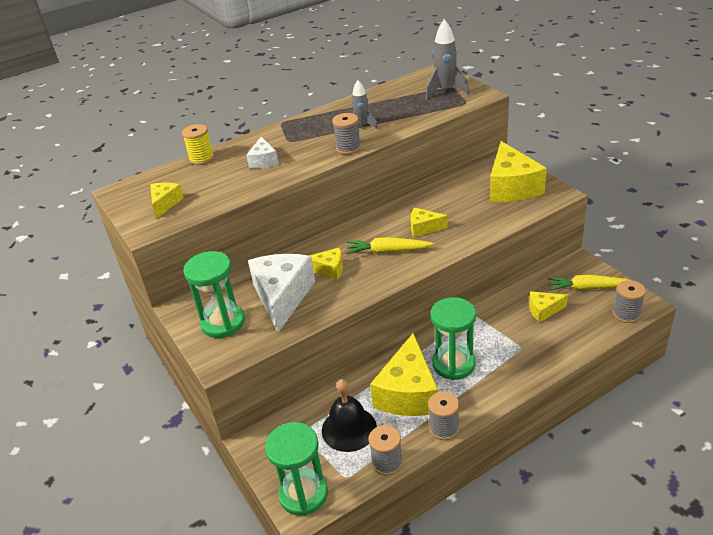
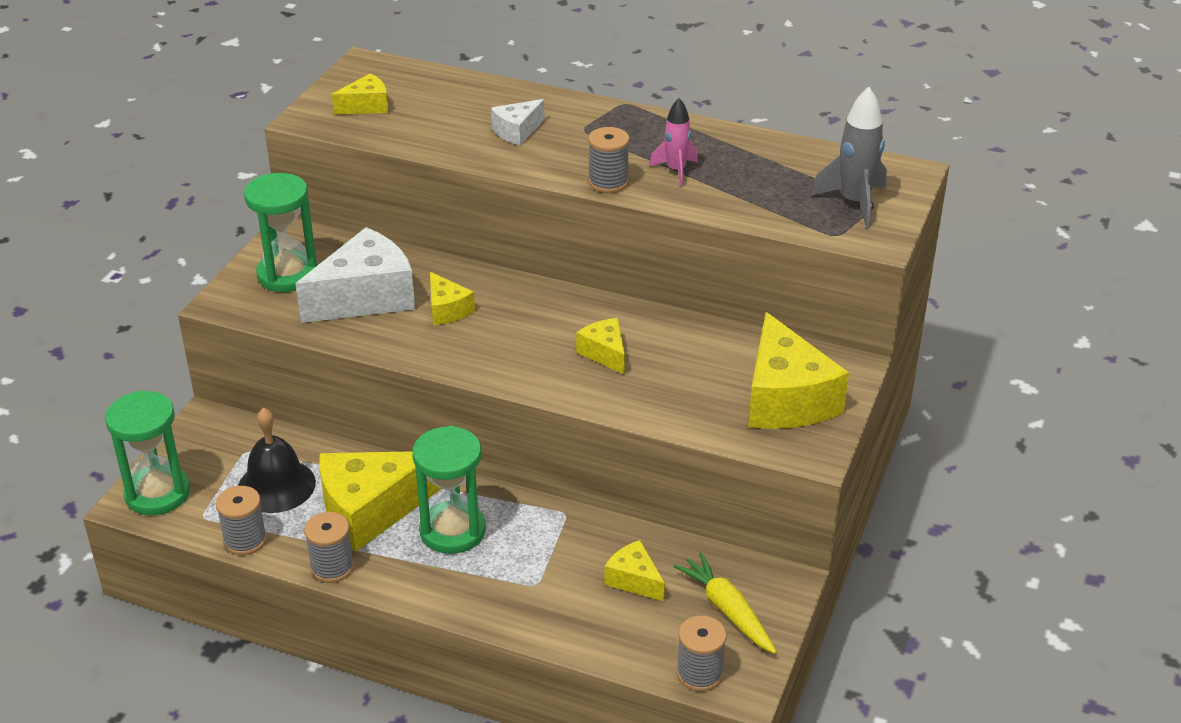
camera: 50 degrees right, 0 degrees up
yellow spool [182,124,214,165] -> none
yellow carrot [346,237,434,254] -> none
grey rocket [352,80,378,130] -> pink rocket [649,98,698,186]
yellow cheese [490,141,547,202] -> yellow cheese turned 60 degrees counterclockwise [748,312,849,429]

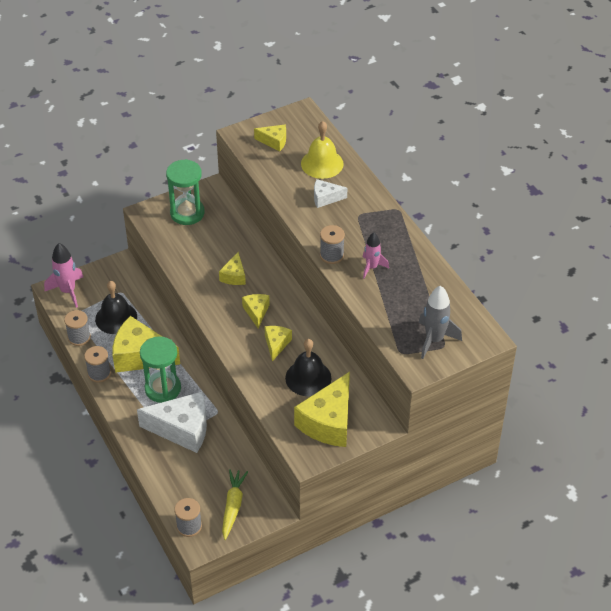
camera: 40 degrees right, 10 degrees up
green hourglass [105,391,190,515] -> pink rocket [44,243,83,308]
white cheese [295,227,415,323] -> white cheese moved to [137,392,207,453]
yellow cheese [605,540,665,601] -> yellow cheese moved to [242,294,270,328]
none -> black bell [285,339,331,396]
none -> yellow bell [301,121,344,179]

